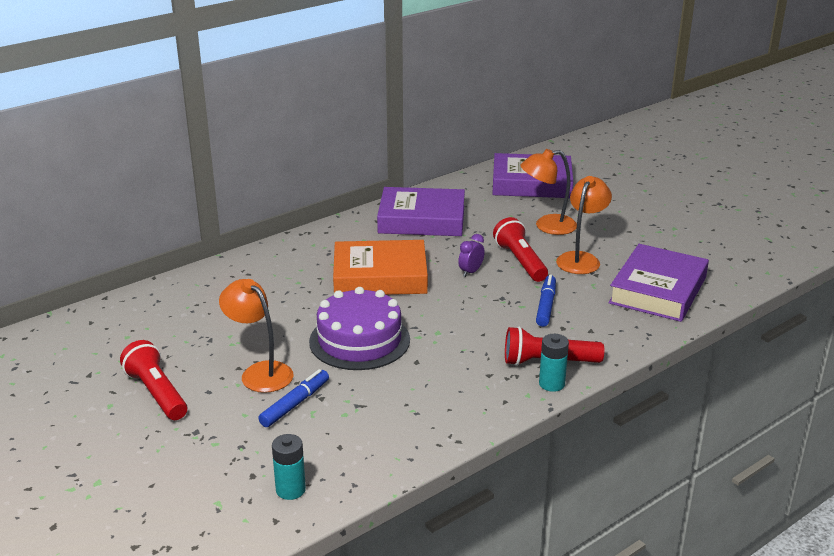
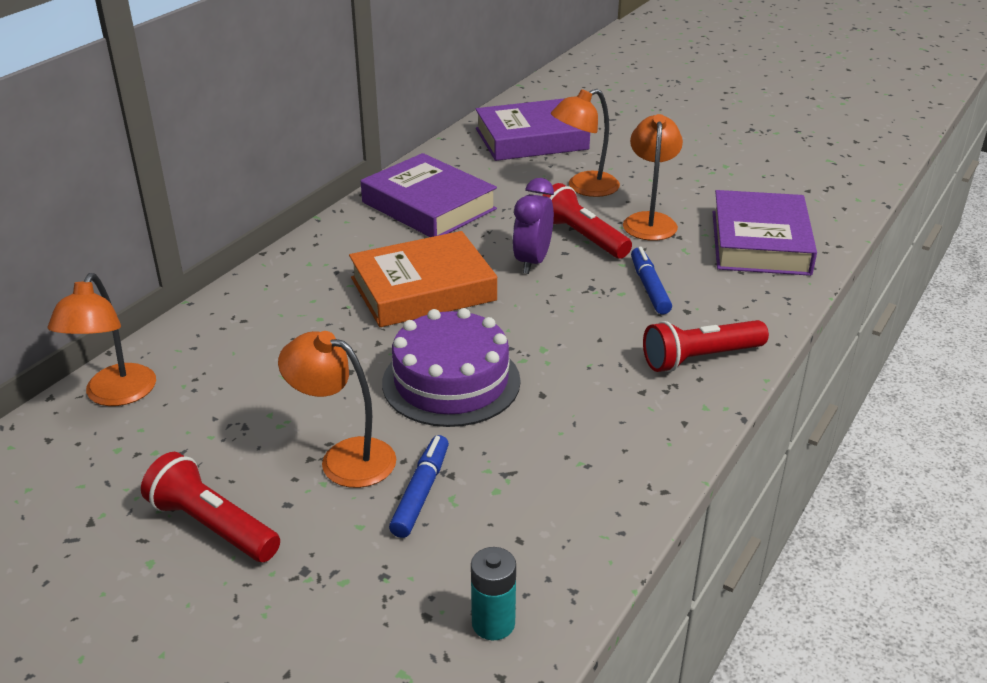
camera: 20 degrees left, 5 degrees up
purple book [377,187,465,236] -> purple book turned 60 degrees clockwise [361,153,497,237]
purple clock [458,234,485,277] -> purple clock [512,178,554,274], size x1.63
turquoise battery [539,334,569,392] -> none
none -> orange lamp [47,273,156,406]

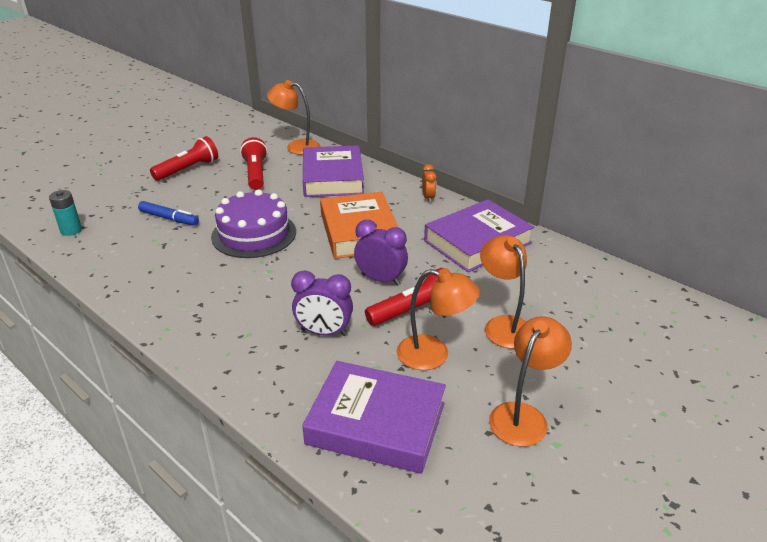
camera: 100 degrees right, 0 degrees up
orange lamp [278,331,396,488] -> orange lamp moved to [489,316,572,447]
purple book [476,98,590,161] -> purple book moved to [303,145,364,197]
blue marker [631,247,672,315] -> purple clock [291,271,353,336]
red flashlight [643,320,769,372] -> red flashlight moved to [240,137,268,190]
none -> orange clock [422,164,437,203]

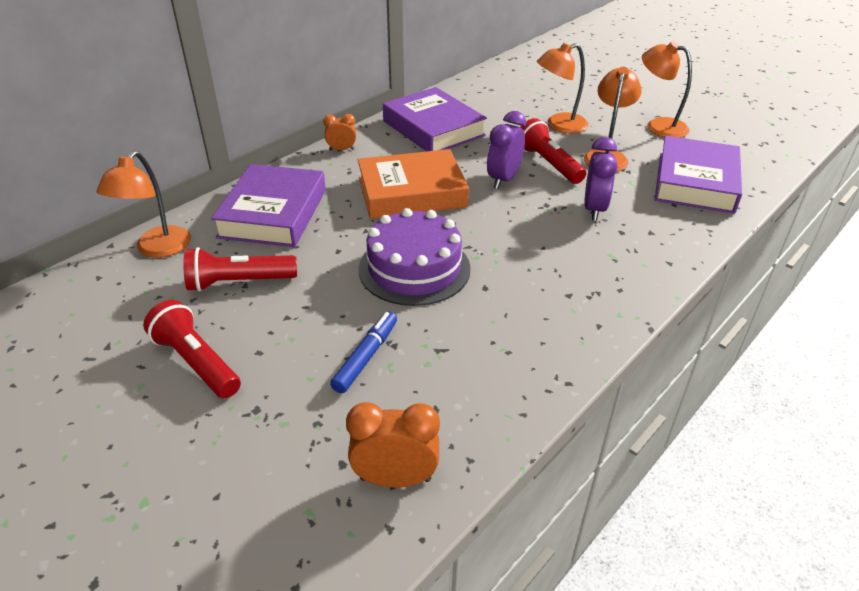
camera: 90 degrees left, 5 degrees up
turquoise battery [49,190,82,236] -> orange clock [346,402,440,488]
purple book [303,145,364,197] -> purple book turned 75 degrees counterclockwise [211,164,326,247]

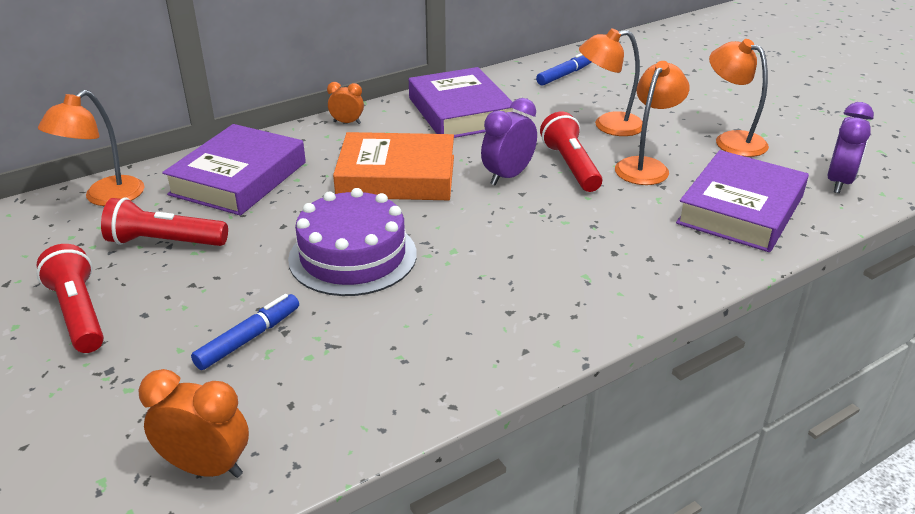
camera: 15 degrees right, 5 degrees down
purple clock [584,137,618,221] -> purple clock moved to [828,102,874,193]
none -> blue marker [536,54,592,86]

